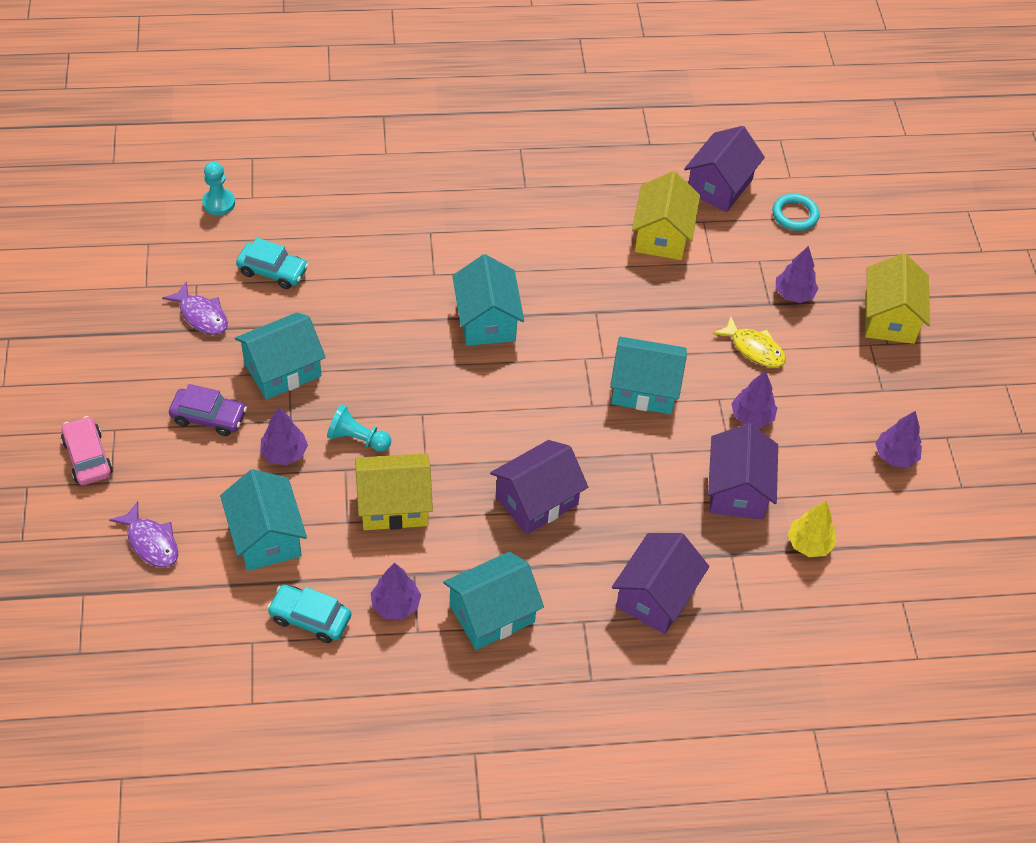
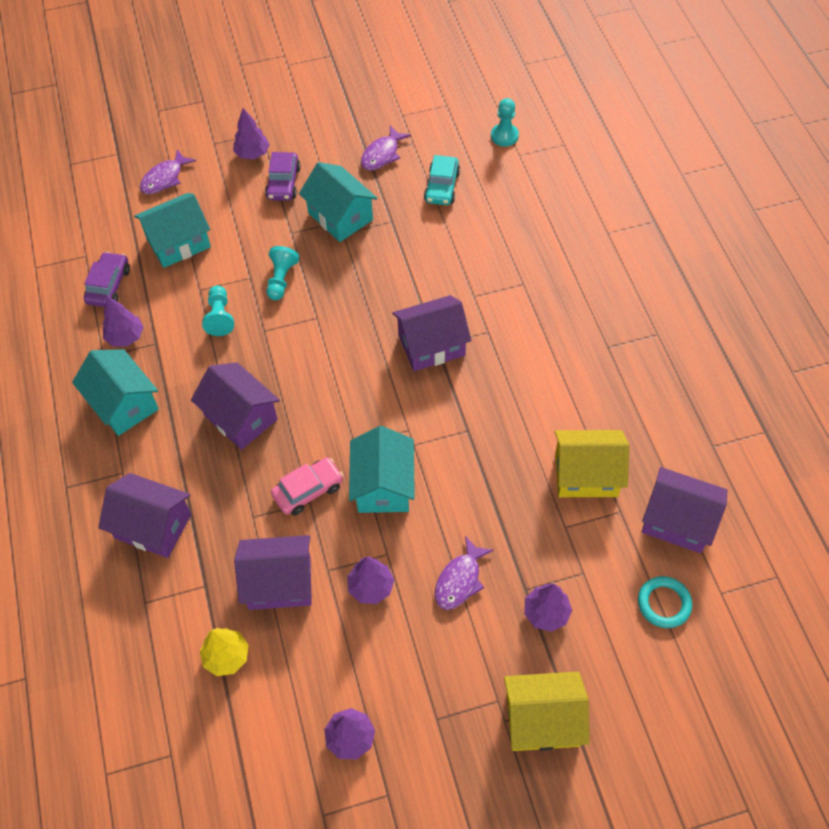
camera: 85 degrees right, 5 degrees up
pink car [61,416,113,485] -> pink car moved to [271,457,344,516]
purple tree [260,407,308,465] -> purple tree moved to [233,108,270,159]
turquoise car [267,585,351,643] -> purple car [84,252,130,307]
yellow house [355,453,433,530] -> turquoise pawn [202,285,234,336]
turquoise house [453,254,524,346] -> purple house [392,295,471,371]
yellow fish [713,316,786,367] -> purple fish [435,536,494,610]

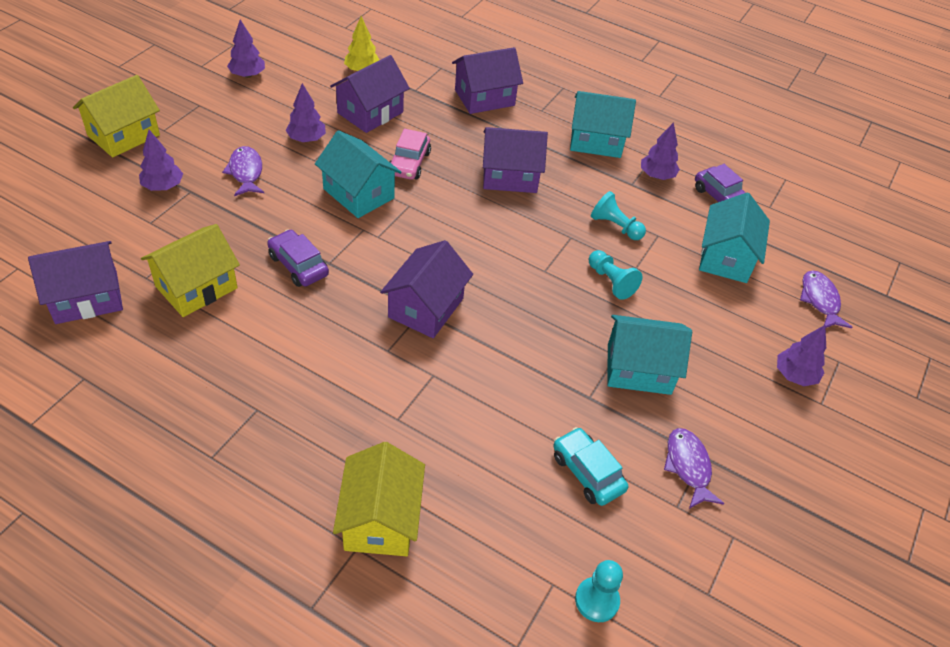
camera: 130 degrees right, 10 degrees down
purple car [265,152,300,201] -> purple car moved to [267,229,329,287]
turquoise ring [638,576,692,628] -> none
none -> yellow house [333,442,425,556]

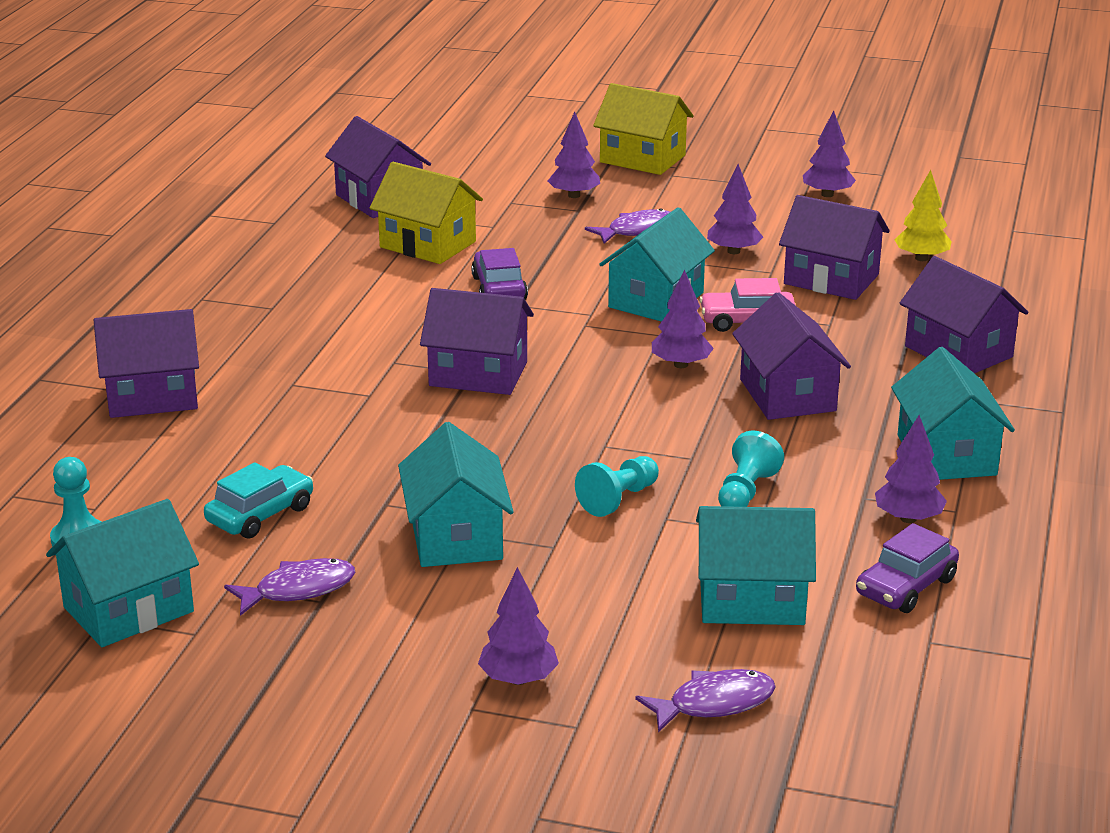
camera: 80 degrees right, 20 degrees down
purple car [267,229,329,287] -> purple car turned 45 degrees counterclockwise [471,248,528,300]
yellow house [333,442,425,556] -> purple house [94,309,199,418]
none -> turquoise house [46,499,199,647]
none -> purple tree [652,269,714,368]

